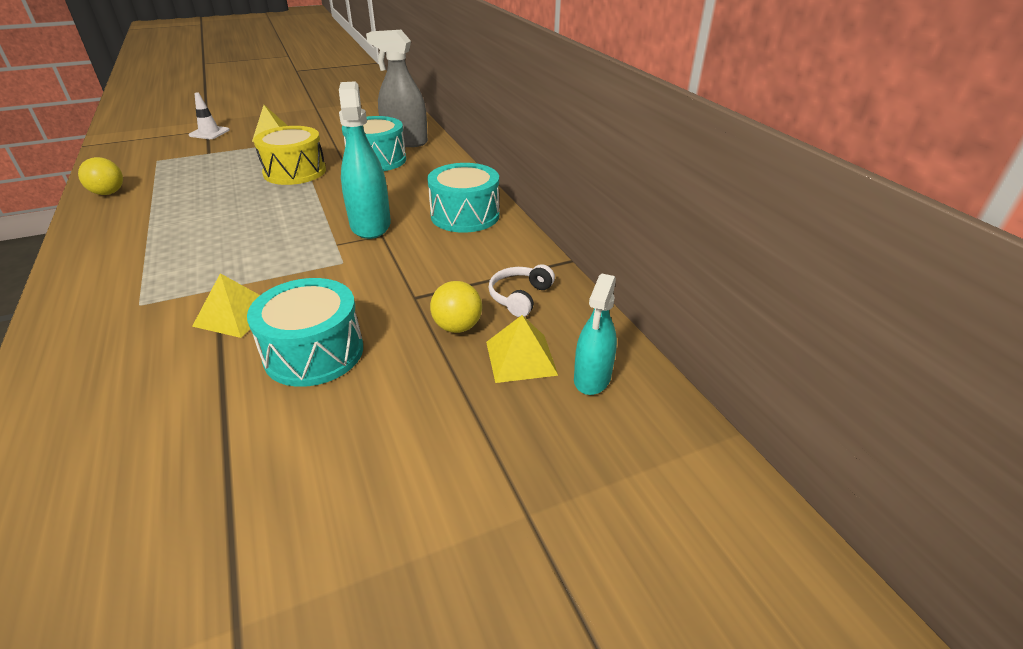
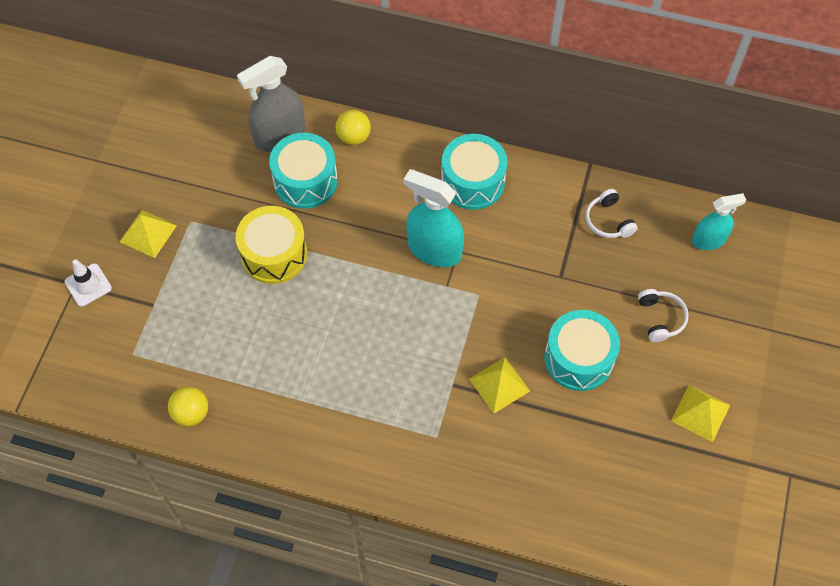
camera: 50 degrees left, 25 degrees up
yellow ball [430,281,482,333] -> yellow ball moved to [335,110,371,145]
yellow pyramid [486,315,559,383] -> yellow pyramid moved to [671,385,730,442]
turquoise spray bottle [574,274,617,395] -> turquoise spray bottle turned 75 degrees counterclockwise [692,193,746,250]
none -> white headphones [638,289,689,342]

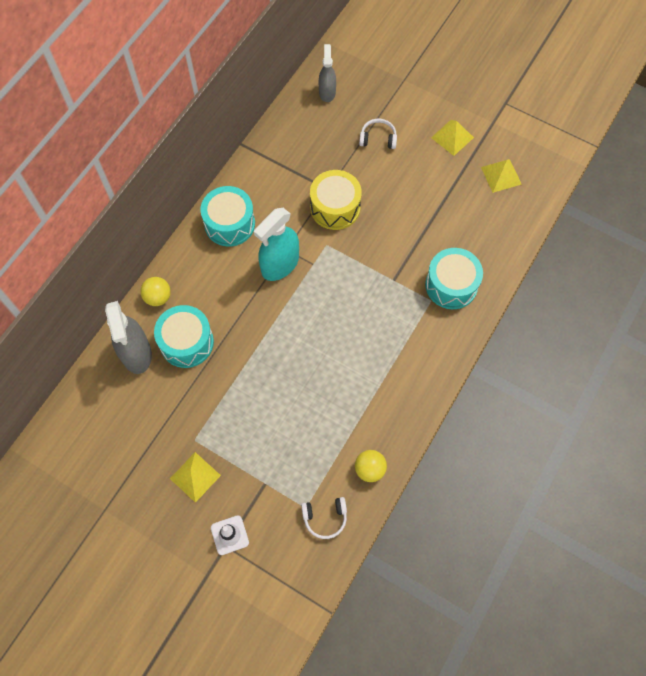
camera: 75 degrees left, 5 degrees up
yellow drum [236,206,307,284] -> yellow drum moved to [310,170,362,230]
yellow pyramid [469,357,530,414] -> yellow pyramid moved to [481,159,522,193]
turquoise drum [544,310,620,391] -> turquoise drum moved to [425,248,483,309]
white headphones [586,189,638,238] -> white headphones moved to [301,497,347,539]
turquoise spray bottle [692,193,746,250] -> grey spray bottle [319,44,336,102]

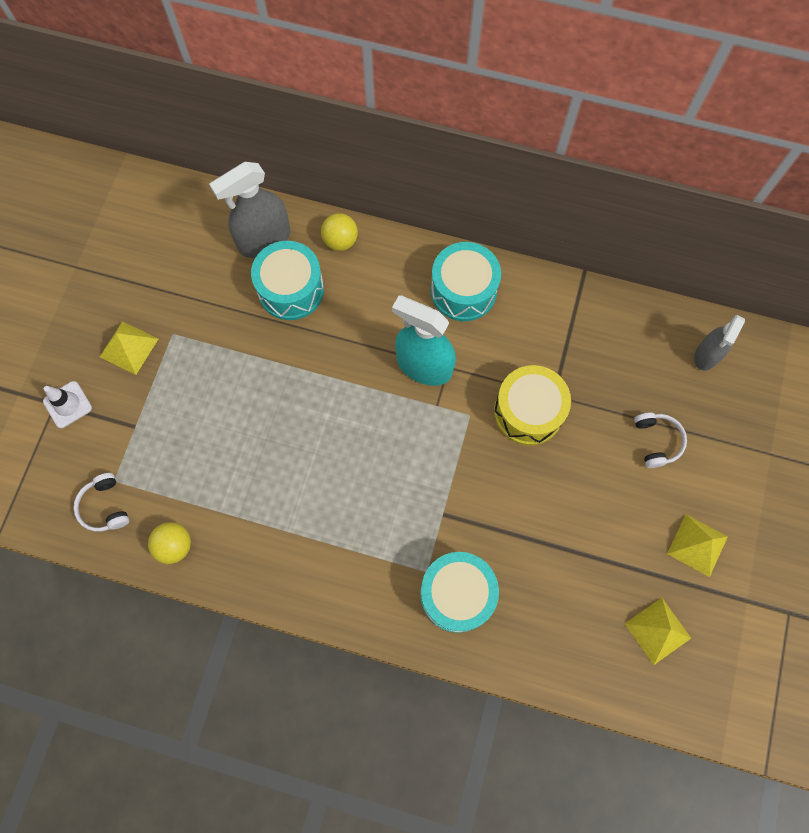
camera: 75 degrees right, 5 degrees up
grey spray bottle [319,44,336,102] -> grey spray bottle turned 135 degrees clockwise [694,315,745,371]

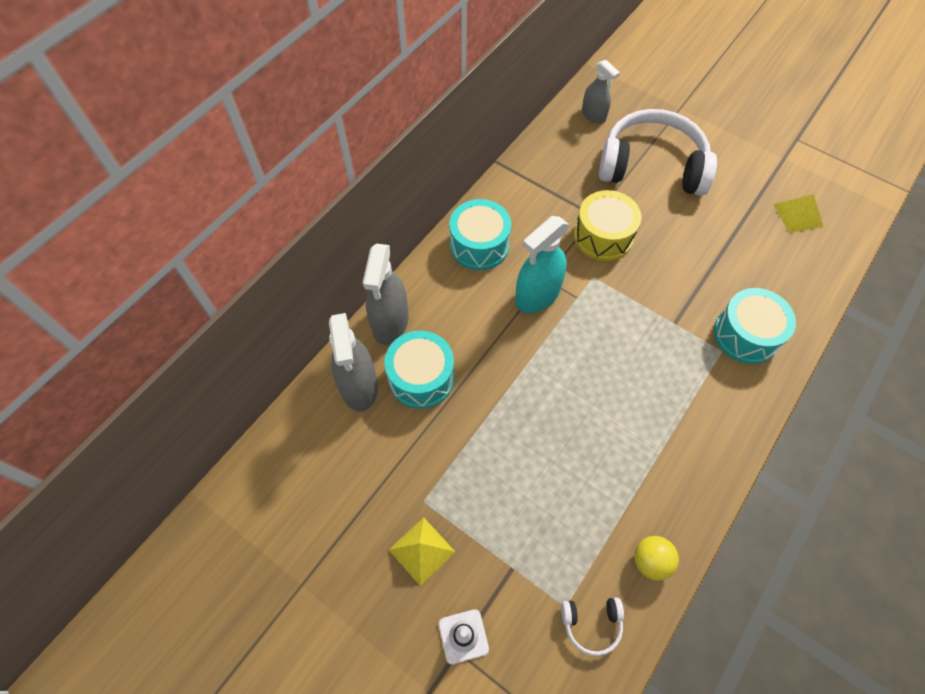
camera: 70 degrees left, 10 degrees down
yellow ball [321,213,358,251] -> grey spray bottle [363,244,409,345]
white headphones [634,413,687,468] -> white headphones [599,109,717,196], size x2.50
yellow pyramid [667,514,728,577] -> none

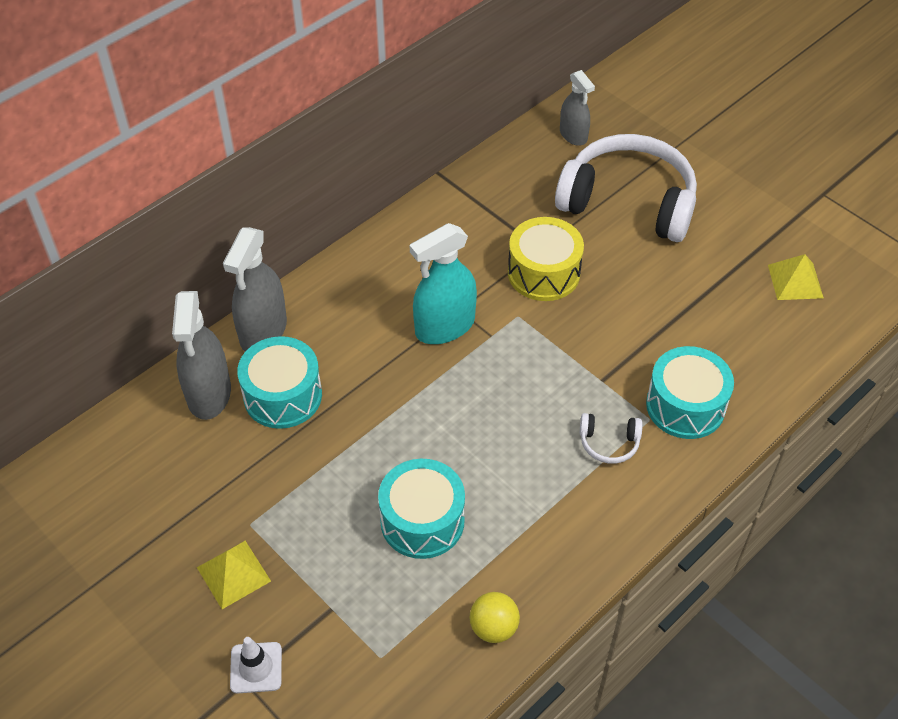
camera: 10 degrees right, 10 degrees down
turquoise drum [449,199,511,270] -> turquoise drum moved to [378,459,465,559]
white headphones [561,597,624,656] -> white headphones moved to [580,413,643,464]

